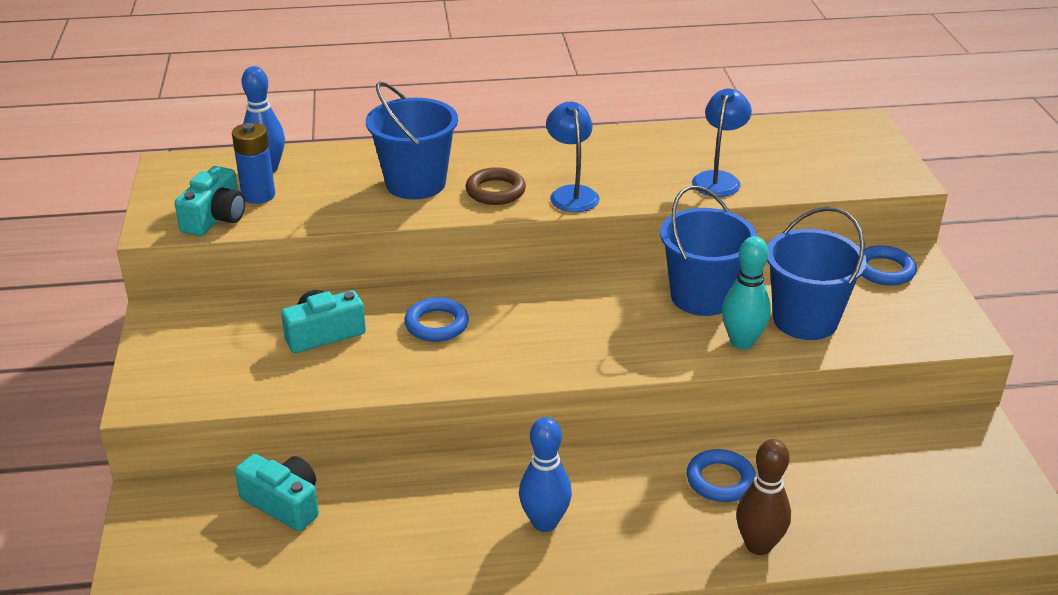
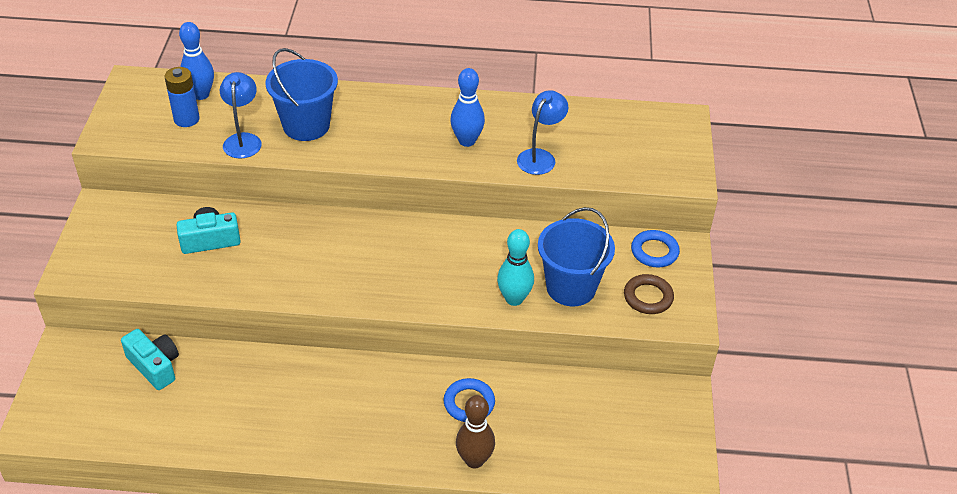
camera: 10 degrees right, 10 degrees up
turquoise camera [174,166,245,236] -> none
blue ring [404,297,469,342] -> none
brown ring [466,167,526,205] -> brown ring moved to [624,274,674,314]
blue bowling pin [519,417,572,532] -> blue bowling pin moved to [450,68,485,147]
blue lamp [546,102,600,212] -> blue lamp moved to [220,72,262,159]
blue bucket [660,185,757,316] -> none

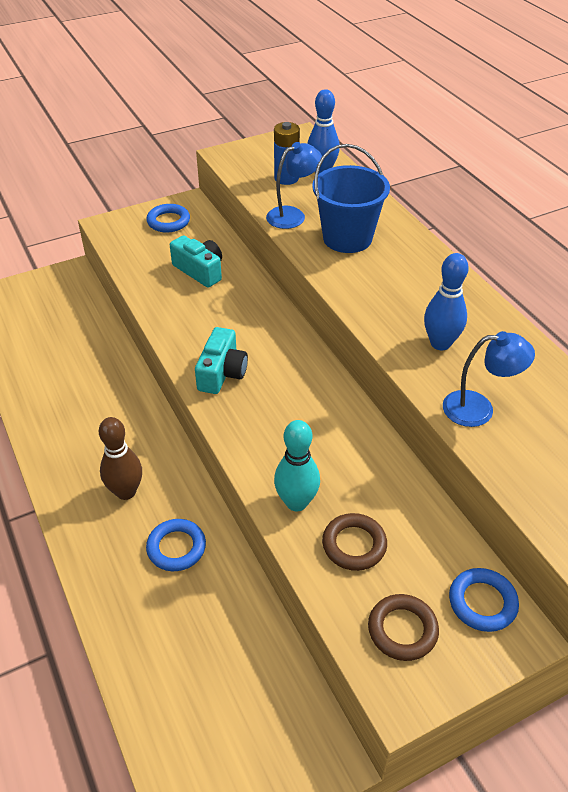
camera: 60 degrees right, 0 degrees up
turquoise camera [121,329,179,390] -> turquoise camera moved to [195,327,248,394]
brown bowling pin [456,395,495,468] -> brown bowling pin moved to [99,417,142,500]
blue bucket [538,207,615,306] -> brown ring [322,513,387,571]
none -> blue ring [146,204,190,233]

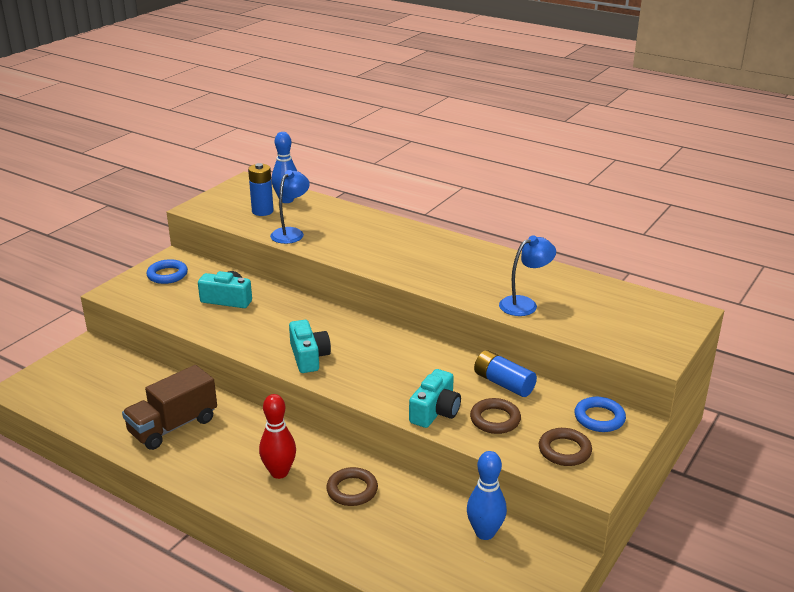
camera: 30 degrees left, 15 degrees down
brown bowling pin [99,417,142,500] -> red bowling pin [259,394,296,479]
blue ring [146,519,206,571] -> brown ring [326,467,378,506]
turquoise bowling pin [274,420,320,511] -> turquoise camera [409,369,461,428]
blue bucket [312,144,390,253] -> none
blue bowling pin [424,253,469,350] -> blue bowling pin moved to [467,451,507,540]
none -> brown truck [122,365,217,450]
none -> blue battery [474,350,537,397]

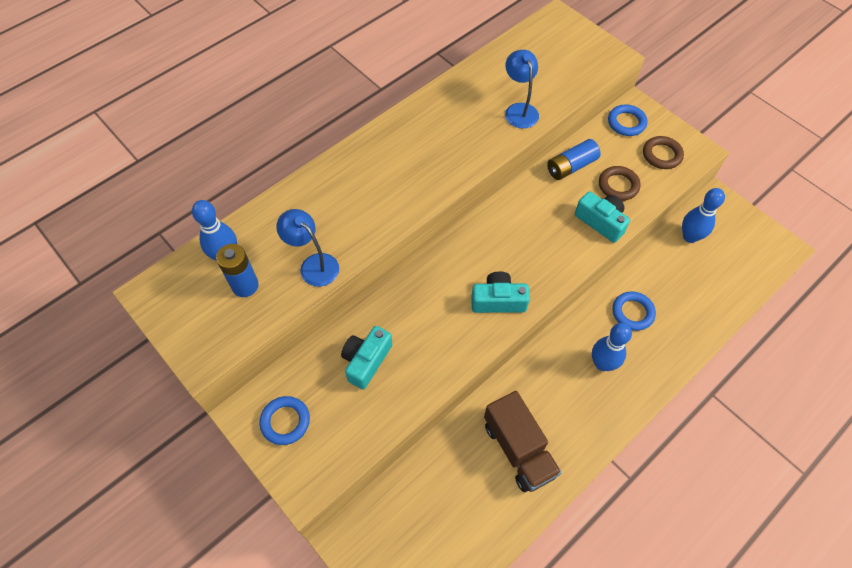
camera: 75 degrees left, 30 degrees up
red bowling pin [259,394,296,479] -> blue bowling pin [592,323,632,371]
brown ring [326,467,378,506] -> blue ring [612,291,656,331]

